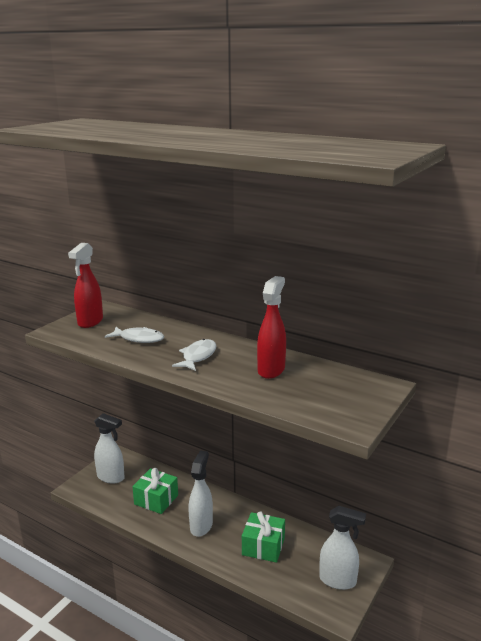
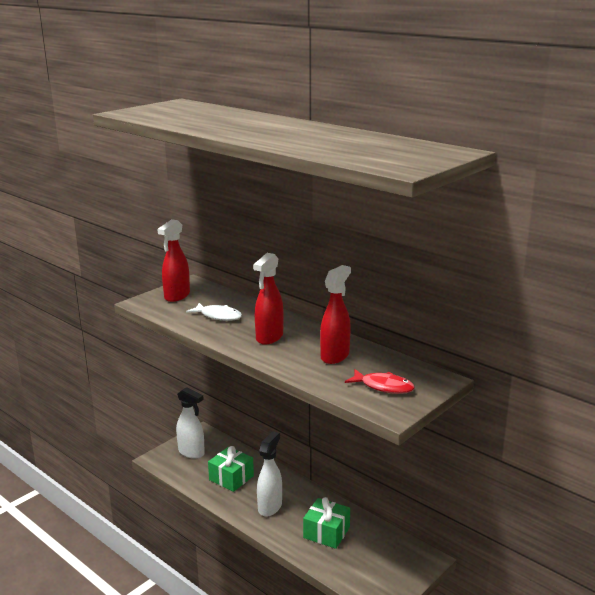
camera: 10 degrees right, 0 degrees up
white fish [172,339,216,371] -> red spray bottle [253,253,284,345]
white spray bottle [319,506,366,590] -> none
none -> red fish [345,369,415,394]

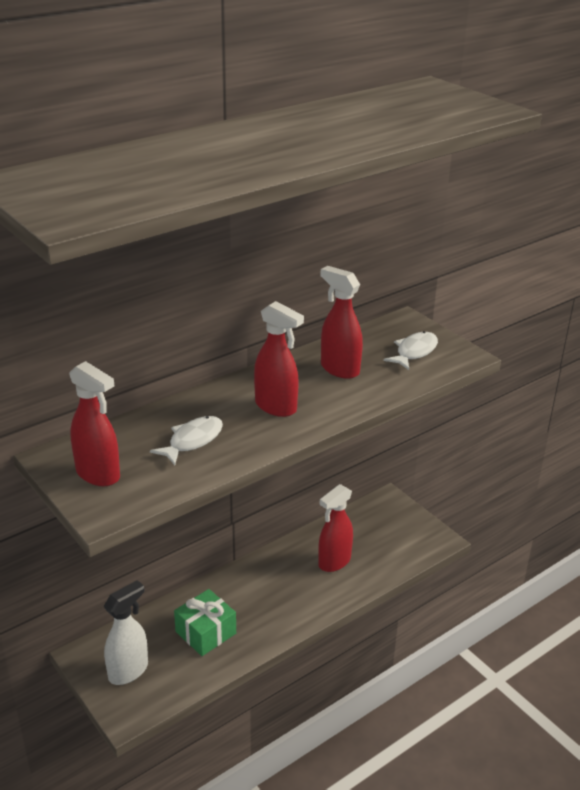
camera: 80 degrees left, 10 degrees up
white spray bottle [257,431,282,517] -> none
green gift [303,497,350,549] -> red spray bottle [318,484,353,572]
red fish [345,369,415,394] -> white fish [383,331,438,370]

